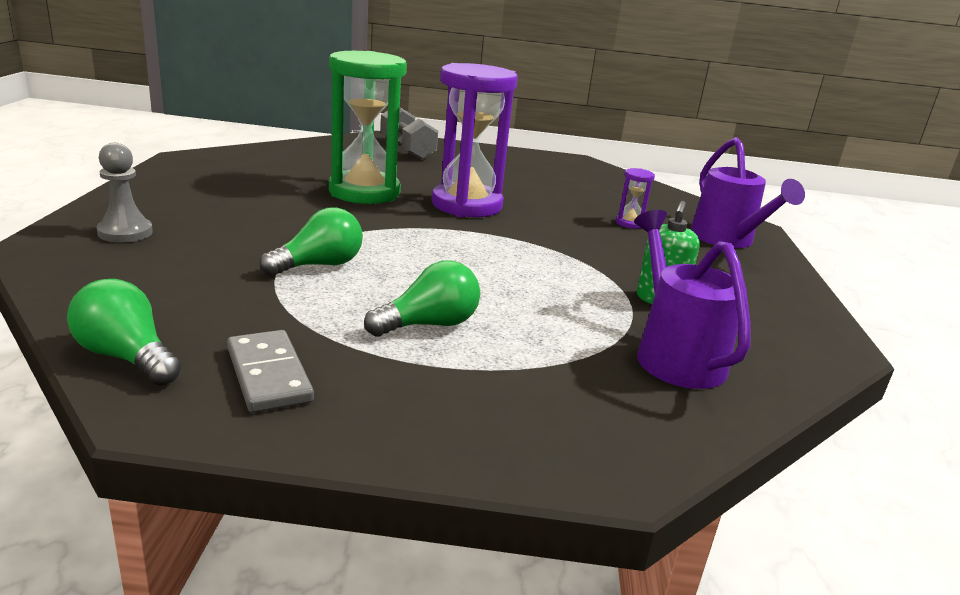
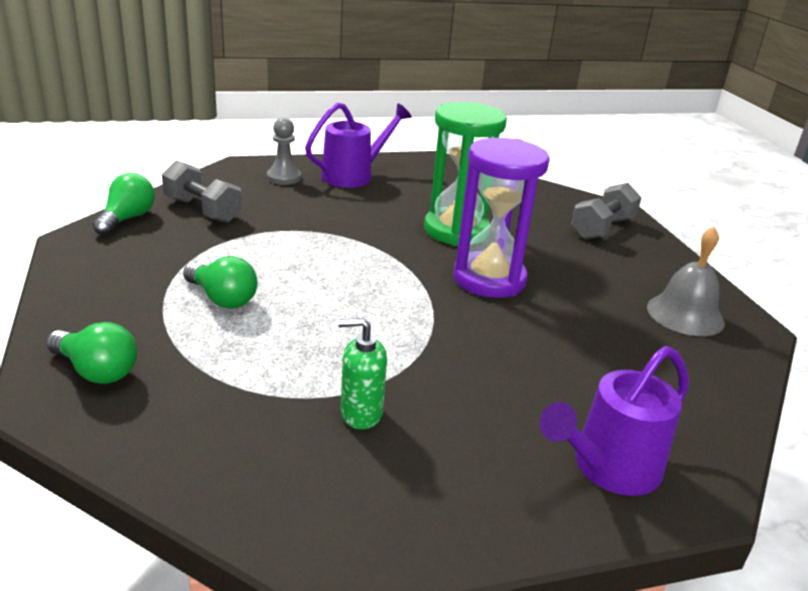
camera: 70 degrees right, 5 degrees up
grey domino [227,330,314,413] -> none
green light bulb [260,207,363,276] -> green light bulb moved to [46,322,137,384]
purple hourglass [616,168,655,229] -> none
purple watering can [634,210,750,389] -> purple watering can moved to [305,103,412,188]
none -> grey dumbbell [162,160,242,223]
none -> grey bell [647,227,725,336]

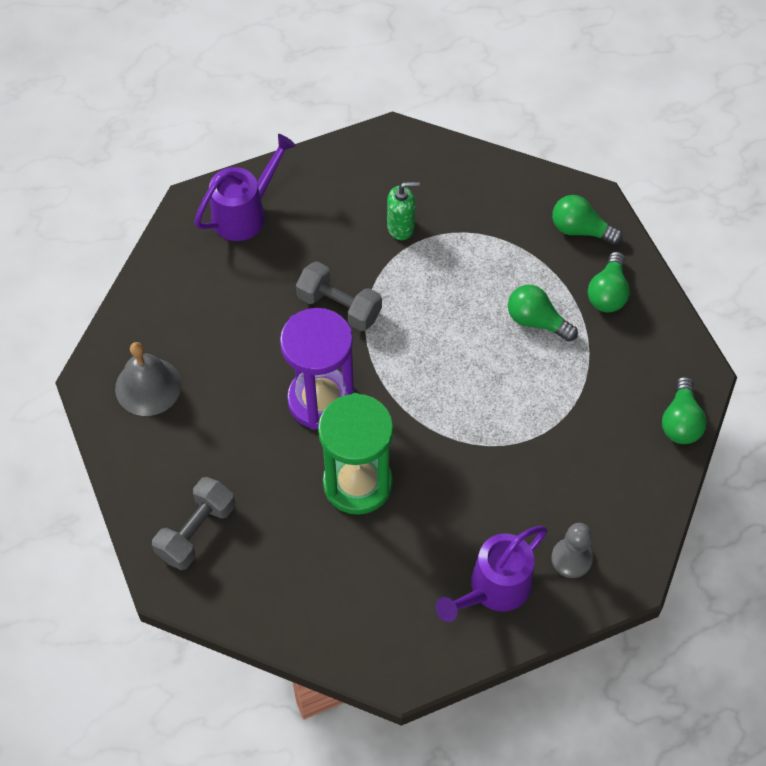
camera: 175 degrees right, 30 degrees up
grey dumbbell [162,160,242,223] -> grey dumbbell moved to [296,262,382,331]
none -> green light bulb [588,252,630,312]

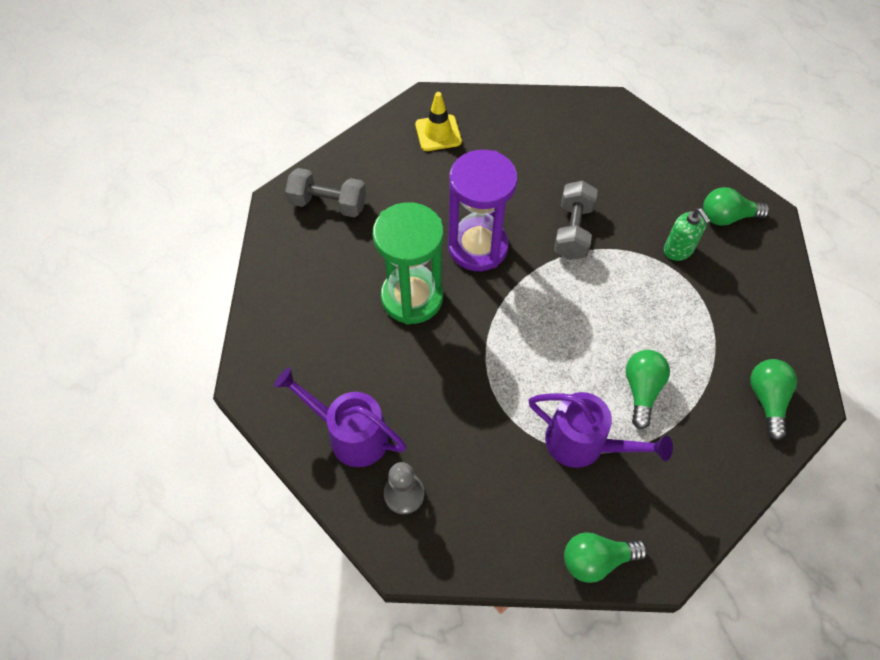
camera: 70 degrees right, 0 degrees up
grey bell [115,342,182,416] -> yellow traffic cone [415,92,462,151]
purple watering can [194,134,296,241] -> purple watering can moved to [529,392,673,468]
green light bulb [588,252,630,312] -> green light bulb moved to [703,187,770,226]

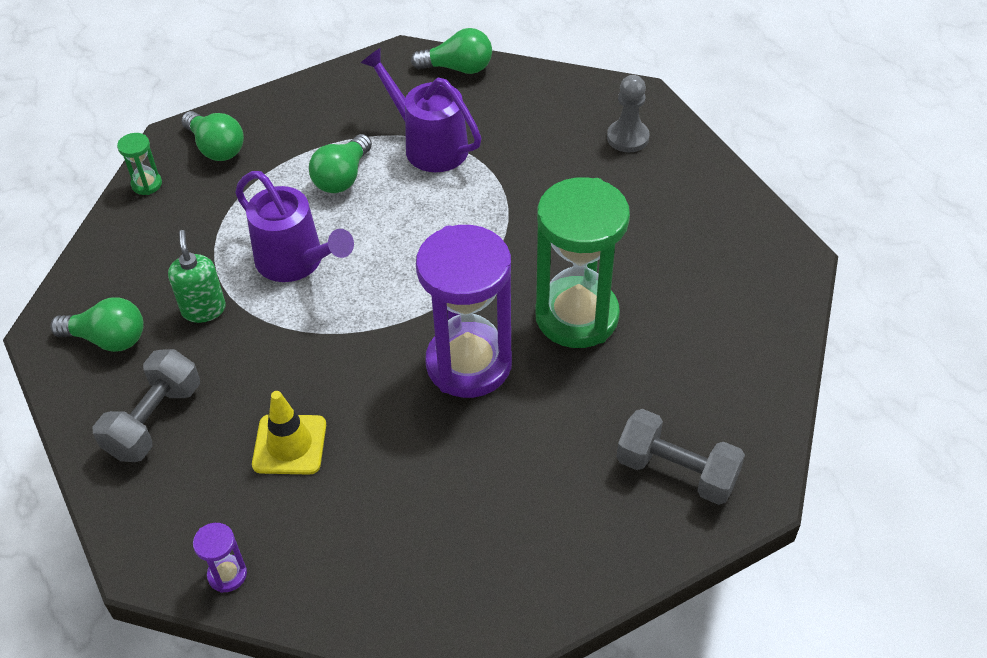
camera: 165 degrees left, 10 degrees down
purple watering can [274,367,407,467] -> purple watering can moved to [235,171,354,282]
yellow traffic cone [415,92,462,151] -> yellow traffic cone moved to [252,391,326,475]
grey dumbbell [554,180,598,260] -> grey dumbbell moved to [93,349,200,462]
green light bulb [750,359,797,440] -> green light bulb turned 60 degrees counterclockwise [181,111,244,161]
none -> green hourglass [117,133,162,195]
none -> purple hourglass [193,523,247,593]

